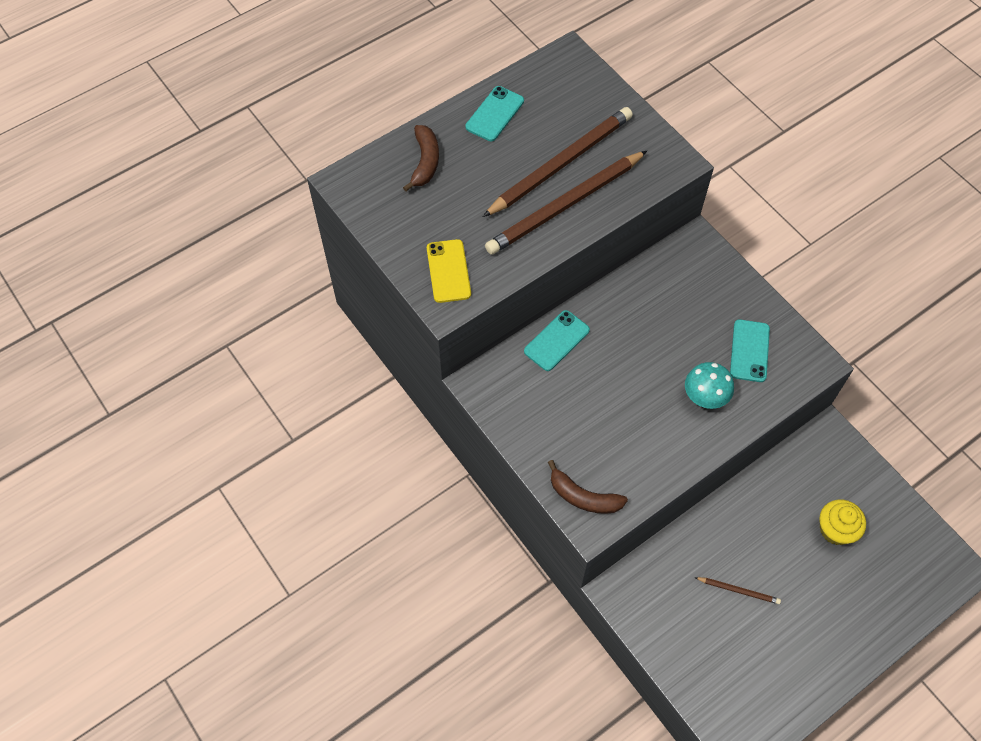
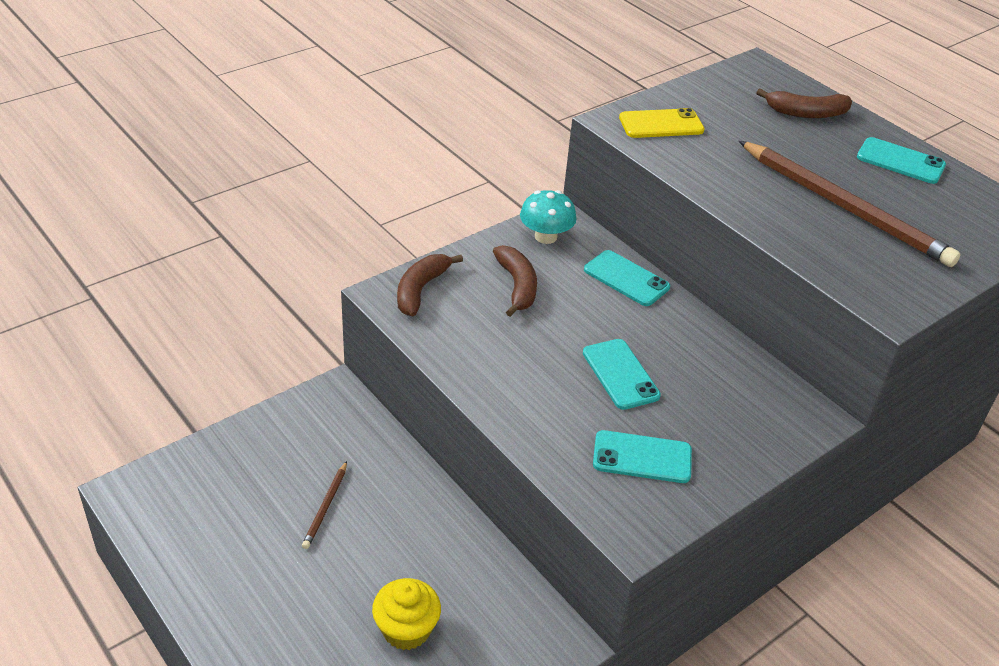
camera: 85 degrees right, 20 degrees down
brown pencil [485,151,647,255] -> none
turquoise mushroom [685,362,734,409] -> turquoise mushroom moved to [520,190,577,244]
none -> brown banana [493,245,537,317]
none -> turquoise phone [583,339,661,410]

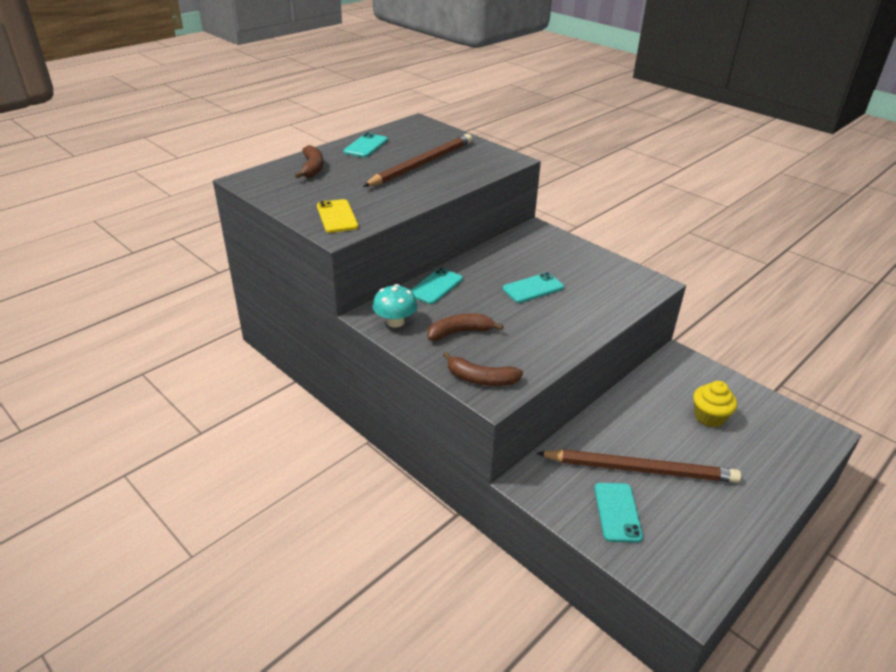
camera: 95 degrees left, 5 degrees down
brown pencil [302,461,347,549] -> brown pencil [536,449,741,483], size x2.36
turquoise phone [593,430,692,483] -> turquoise phone moved to [594,483,643,543]

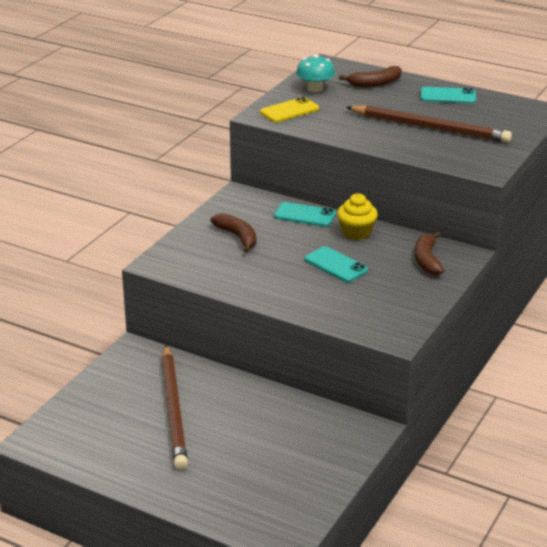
camera: 75 degrees right, 5 degrees down
turquoise mushroom [373,284,417,327] -> turquoise mushroom moved to [296,55,335,92]
brown banana [443,352,523,386] -> brown banana moved to [415,232,444,275]
turquoise phone [594,483,643,543] -> none
yellow cupcake [693,381,737,427] -> yellow cupcake moved to [337,194,378,240]

